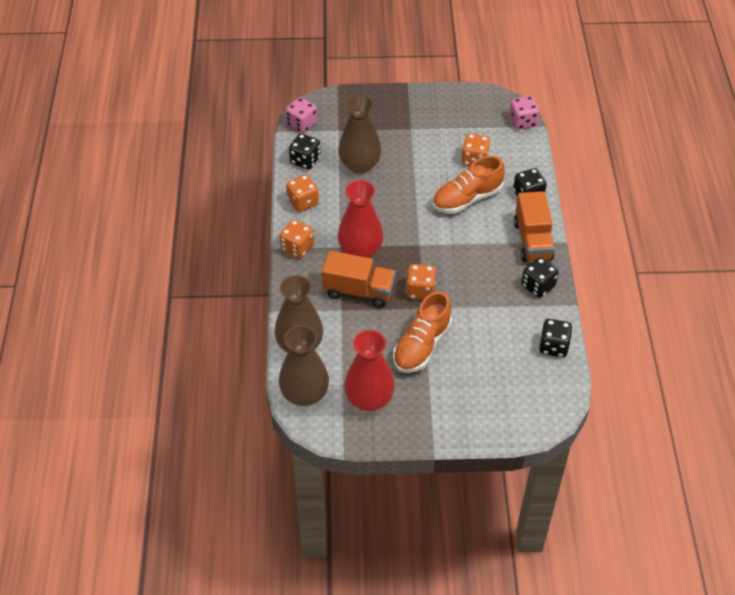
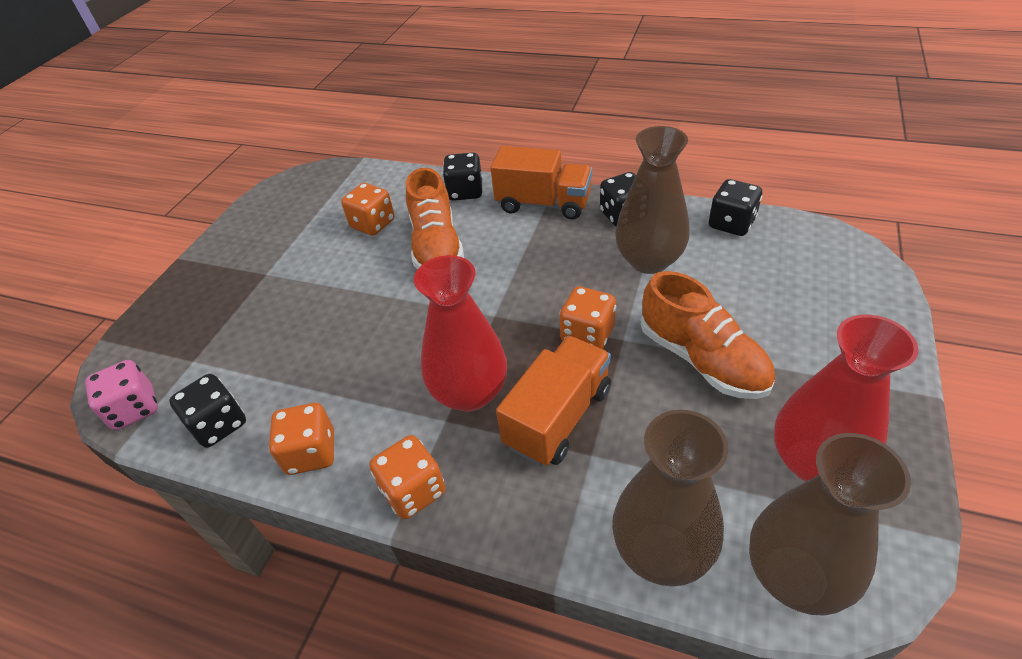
camera: 65 degrees left, 5 degrees down
brown vase [338,94,382,174] -> brown vase moved to [615,126,690,274]
pink dice [509,96,539,129] -> none

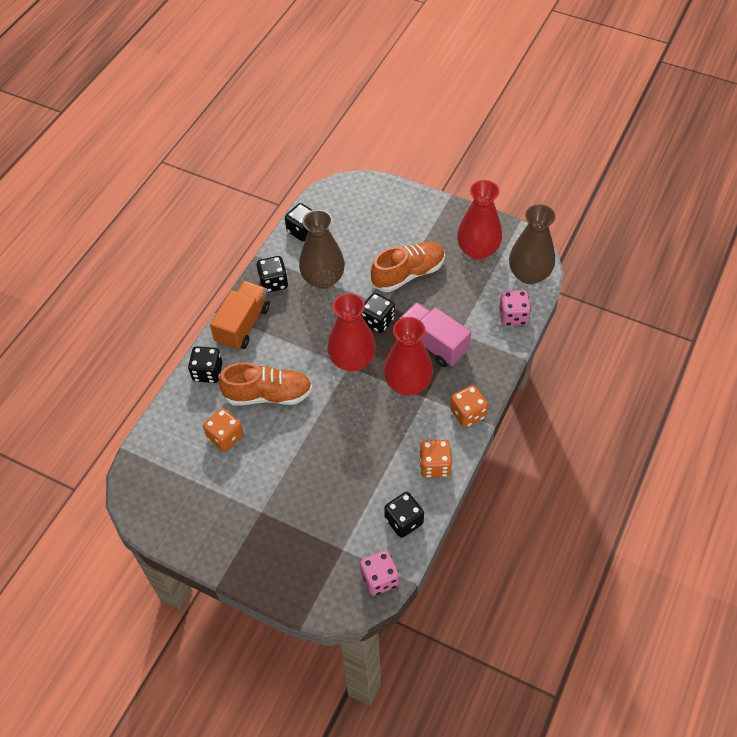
camera: 85 degrees left, 10 degrees up
orange truck [496,336,611,466] -> pink truck [399,302,471,367]
orange dice [560,286,616,349] -> black dice [361,293,395,333]
brown vase [612,410,728,586] -> pink dice [499,290,531,326]
none -> red vase [327,293,376,372]

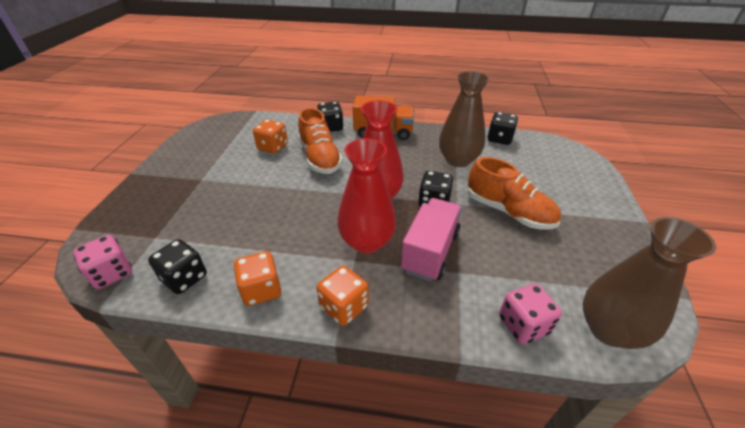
camera: 70 degrees right, 15 degrees down
black dice [257,256,288,293] -> none
red vase [457,180,502,260] -> none

